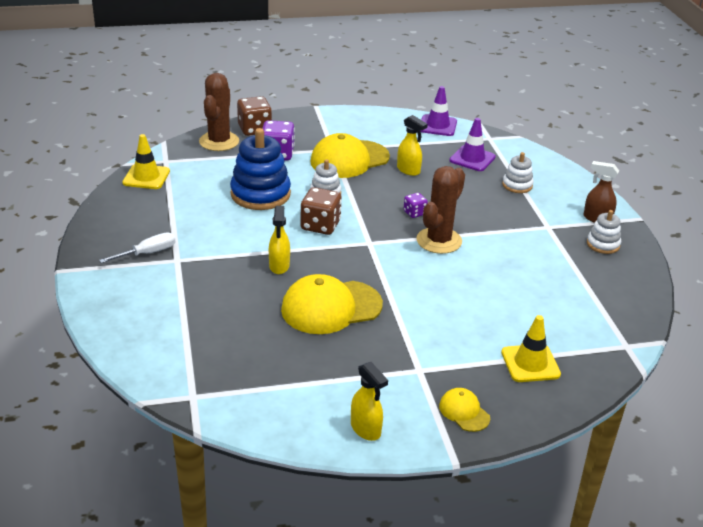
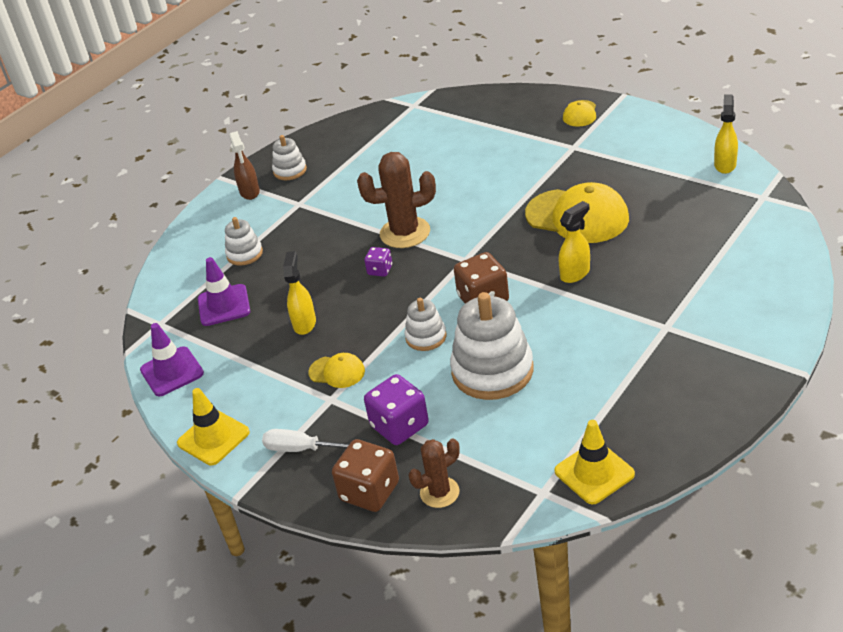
camera: 125 degrees left, 5 degrees up
white screwdriver [99,233,175,263] -> white screwdriver moved to [262,429,349,452]
brown cactus [199,73,239,151] -> brown cactus [409,438,460,508], size x0.61
blue stacking toy [230,128,291,210] -> white stacking toy [450,292,534,400]
yellow cap [310,133,390,178] -> yellow cap [308,353,365,388], size x0.49
yellow spray bottle [351,362,388,441] -> yellow spray bottle moved to [714,95,738,174]
yellow traffic cone [501,315,561,382] -> yellow traffic cone moved to [177,388,250,465]

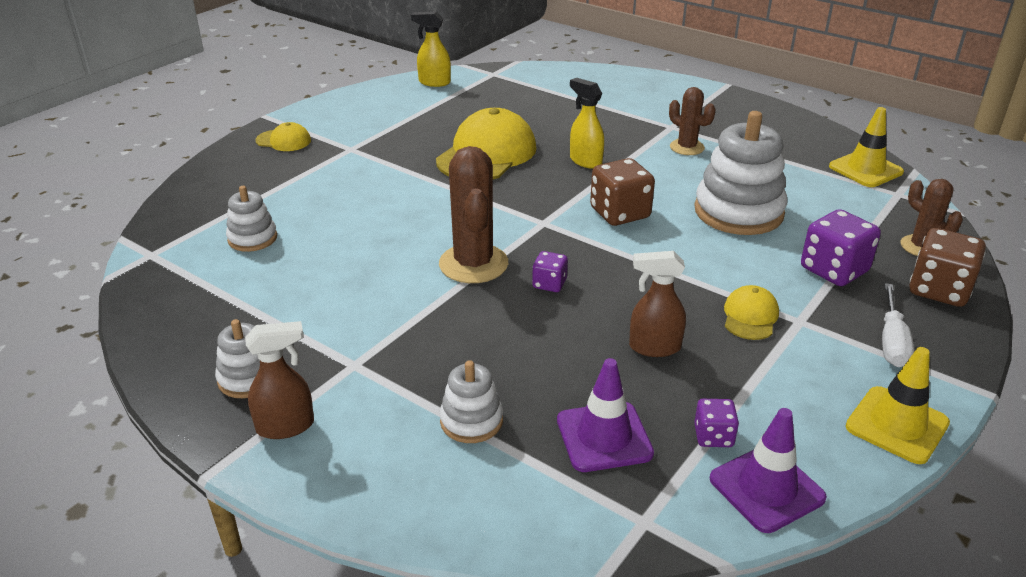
camera: 95 degrees left, 5 degrees down
yellow spray bottle [283,251,316,335] -> brown spray bottle [629,251,686,357]
white stacking toy [405,298,447,351] -> white stacking toy moved to [226,186,277,252]
none -> brown cactus [669,87,715,155]
none -> purple dice [694,399,739,447]

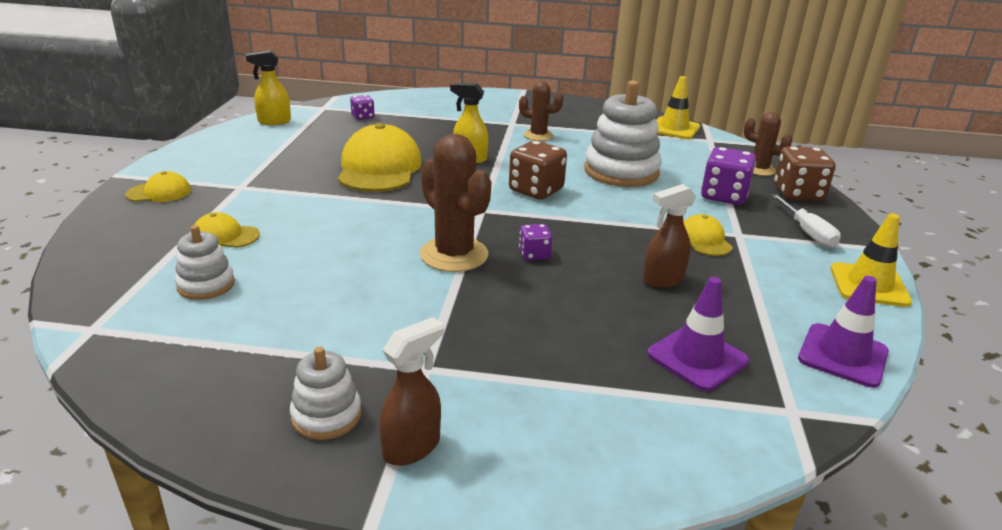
camera: 30 degrees left, 5 degrees down
white stacking toy [440,360,503,443] -> none
purple dice [694,399,739,447] -> purple dice moved to [350,95,375,120]
none -> yellow cap [194,212,260,248]

